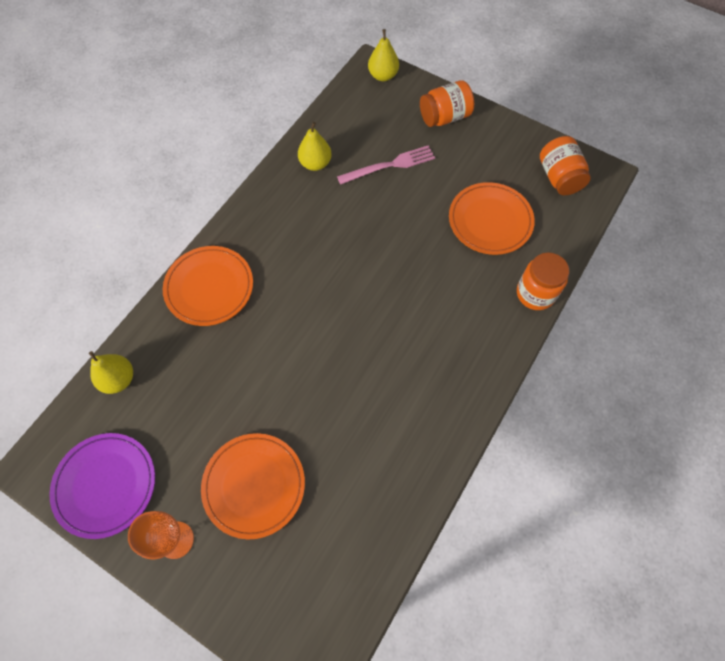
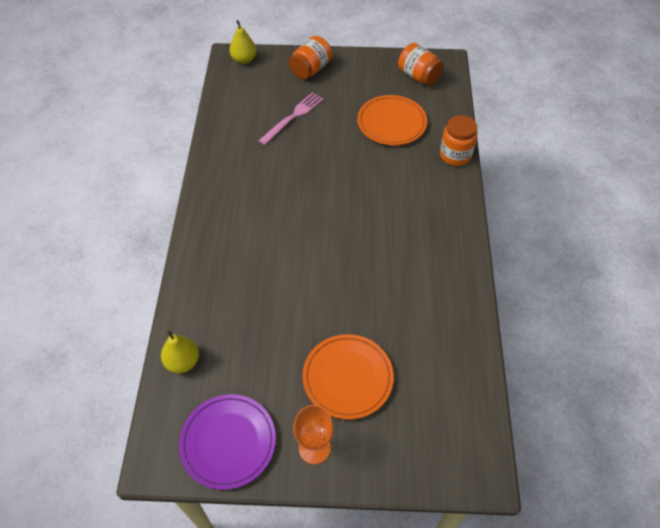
camera: 30 degrees left, 10 degrees down
orange plate [163,246,253,326] -> none
yellow pear [298,122,332,171] -> none

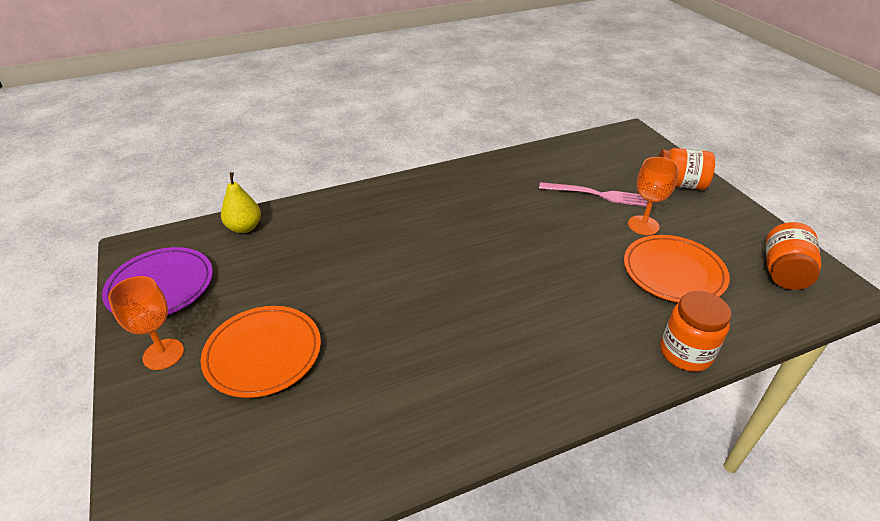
camera: 65 degrees right, 15 degrees down
yellow pear [229,20,257,64] -> none
none -> orange goblet [628,157,679,235]

